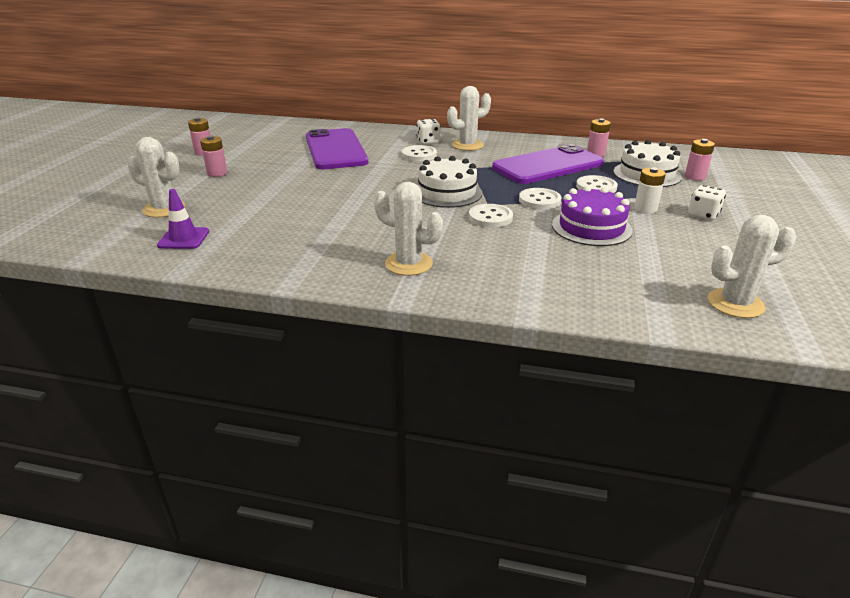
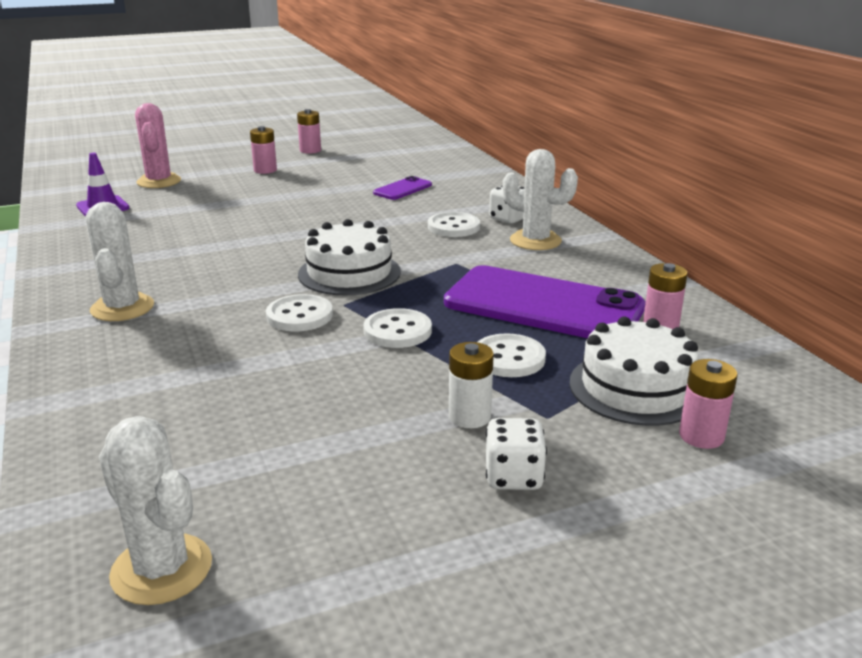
camera: 55 degrees right, 5 degrees down
white cactus [127,137,185,218] -> pink cactus [135,103,181,188]
purple phone [306,128,368,169] -> purple phone [373,176,432,200], size x0.44
purple cake [552,186,633,246] -> none

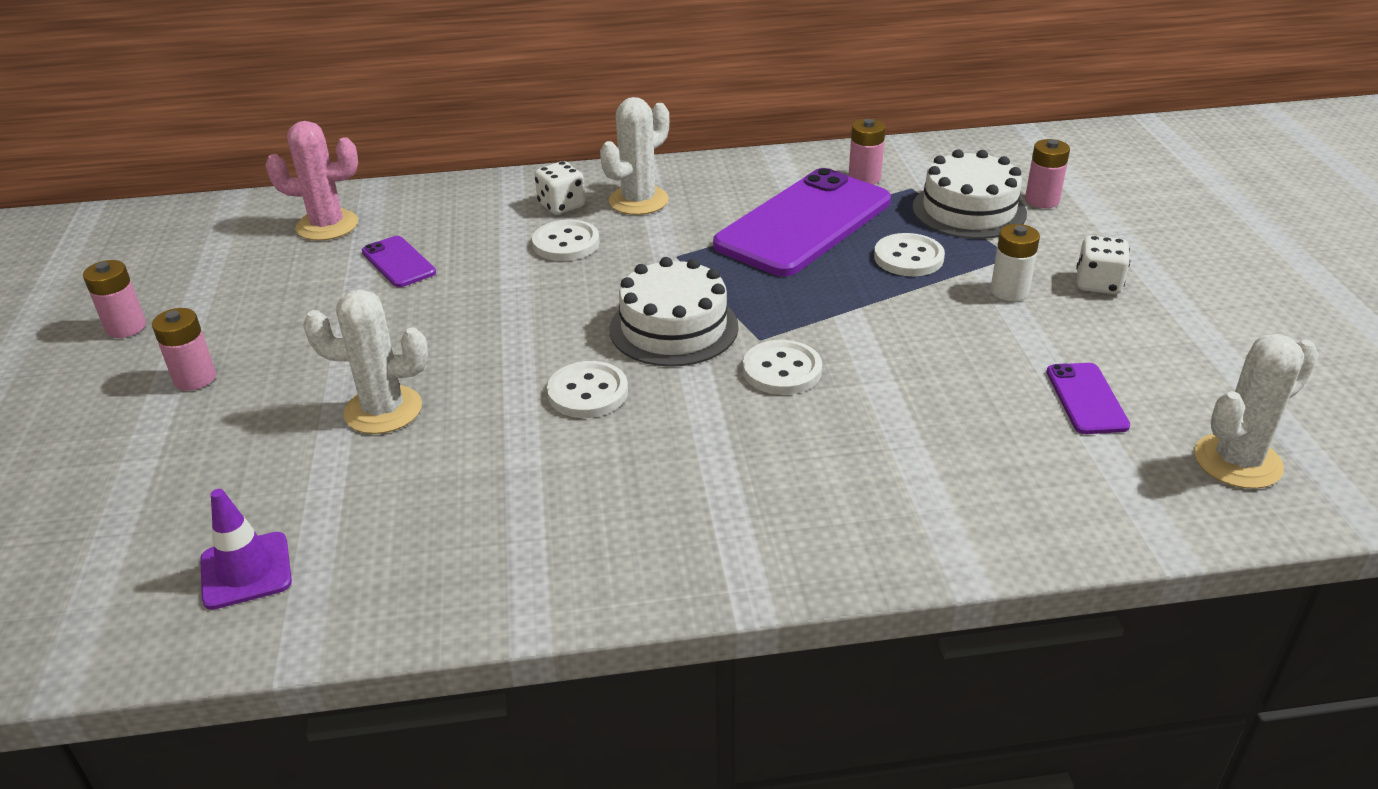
camera: 75 degrees left, 10 degrees up
white cactus [86,202,154,321] -> white cactus moved to [303,289,428,434]
pink cactus [135,103,181,188] -> pink cactus moved to [265,121,358,241]
white button [363,308,432,348] -> white button moved to [547,361,628,418]
none -> purple phone [1047,363,1130,434]

